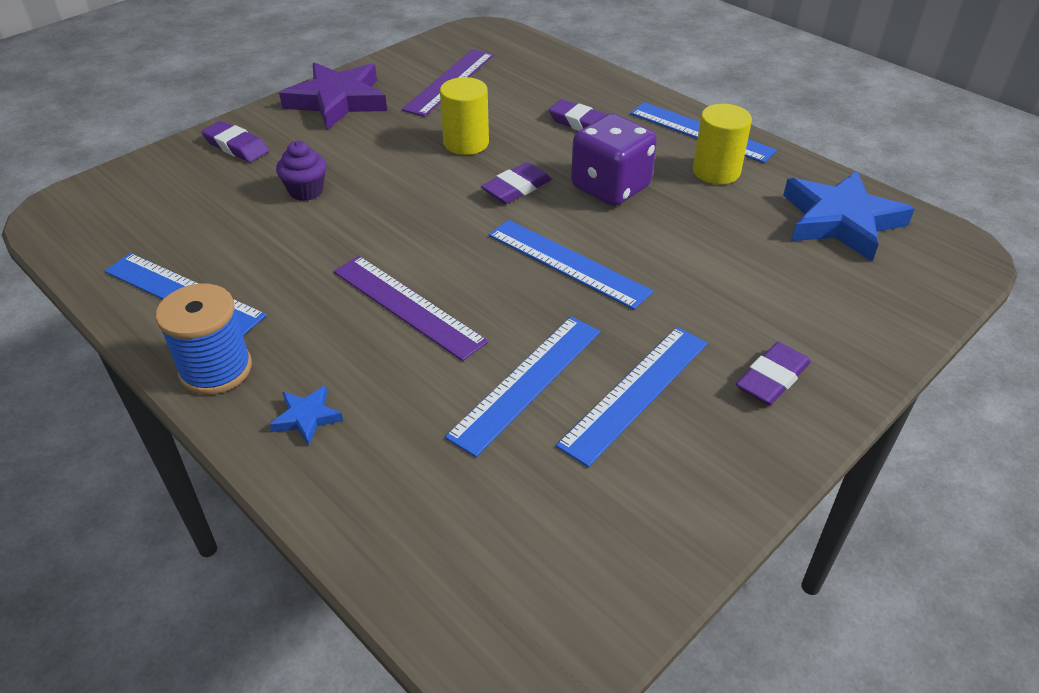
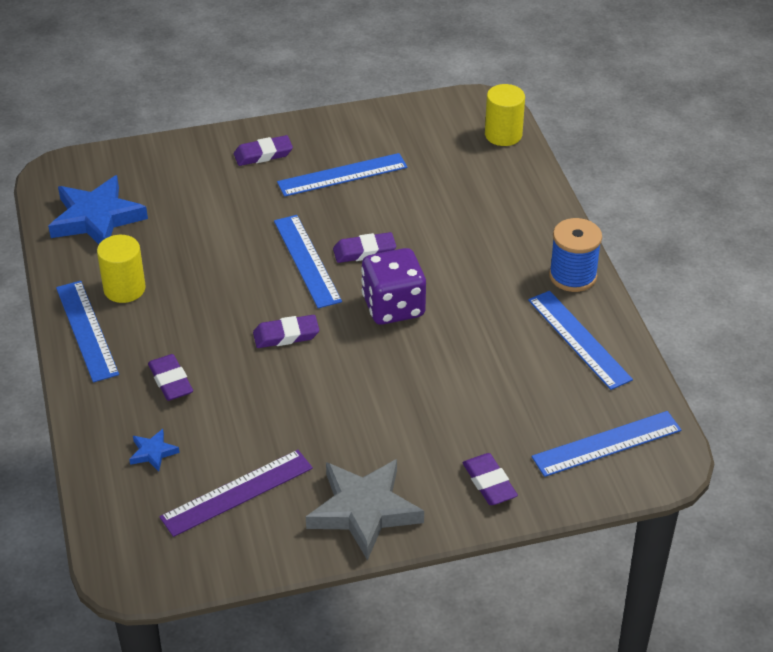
camera: 150 degrees left, 0 degrees up
blue star [269,385,343,446] -> blue star moved to [129,429,180,472]
purple cupcake [276,141,327,201] -> none
purple star [279,63,387,130] -> grey star [306,459,424,560]
purple ruler [333,256,488,361] -> none
yellow cylinder [440,77,489,155] -> yellow cylinder moved to [485,84,525,146]
blue ruler [445,317,600,457] -> blue ruler moved to [532,411,681,477]
purple dice [571,114,657,206] -> purple dice moved to [361,248,426,325]
none -> purple eraser [333,232,396,263]

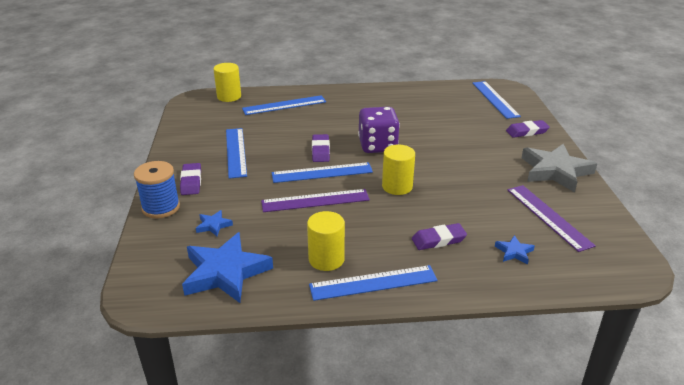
camera: 80 degrees left, 10 degrees down
purple eraser [253,315,319,348] -> yellow cylinder [382,145,415,195]
blue ruler [528,291,633,390] -> blue ruler moved to [242,95,326,115]
blue spool [549,218,602,292] -> blue spool moved to [134,161,180,218]
none -> blue star [196,210,233,236]
none -> purple ruler [261,189,370,212]

